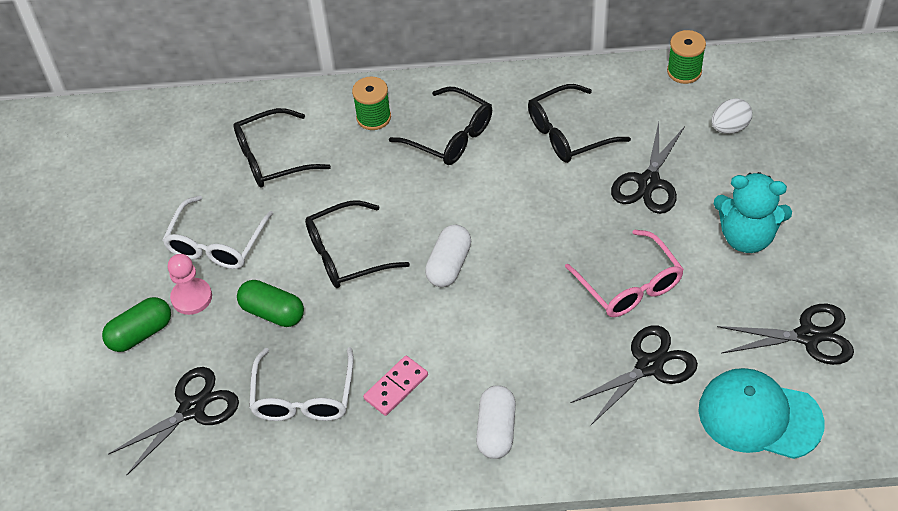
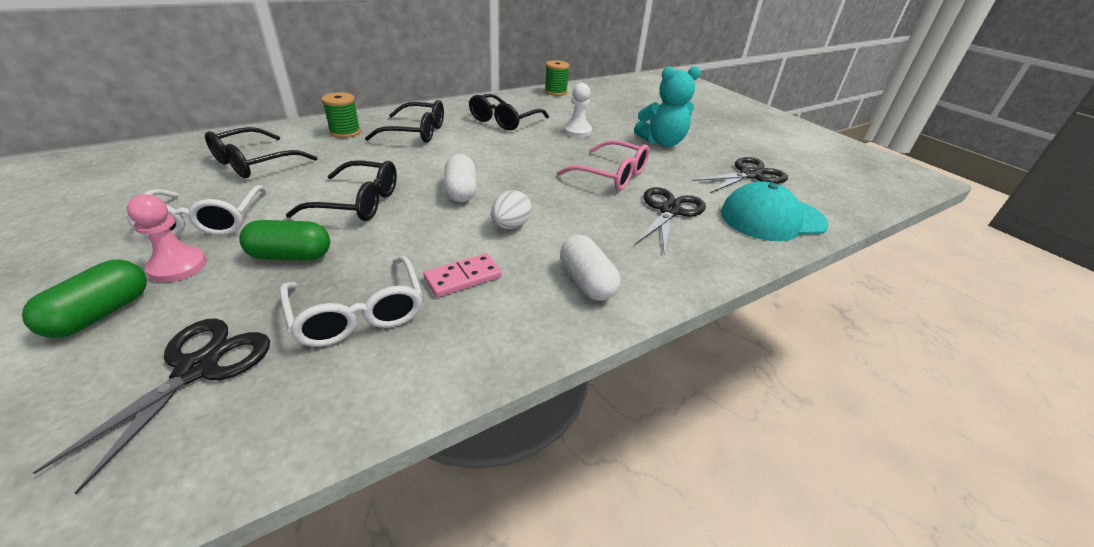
camera: 35 degrees left, 15 degrees down
black glasses [305,200,410,288] -> black glasses turned 120 degrees counterclockwise [286,160,397,221]
pink domino [363,356,428,416] -> pink domino turned 45 degrees clockwise [423,253,502,297]
black scissors [611,122,685,214] -> white pawn [563,83,592,138]
white egg [711,98,752,134] -> white egg moved to [491,190,532,229]

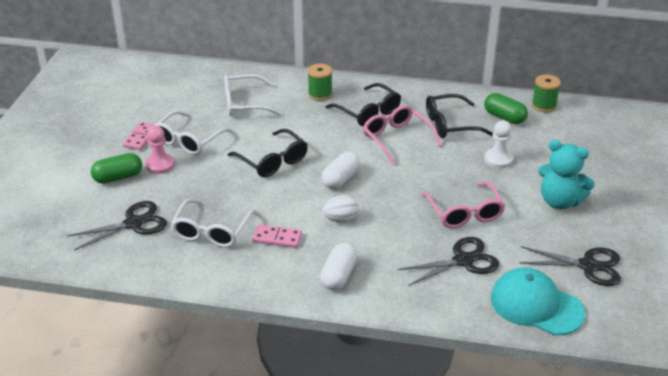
camera: 45 degrees right, 0 degrees up
black glasses [205,127,317,178] -> white glasses [224,74,281,116]
green capsule [239,220,330,261] -> green capsule moved to [484,93,528,124]
none -> pink domino [123,122,155,150]
none -> pink glasses [363,105,441,165]

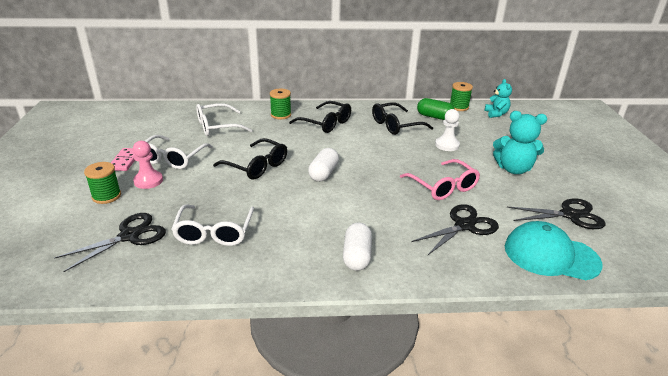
camera: 15 degrees left, 5 degrees down
green capsule [91,153,142,184] -> green spool [84,162,121,204]
pink domino [252,224,302,248] -> none
white egg [323,195,358,222] -> none
pink glasses [363,105,441,165] -> none
none -> turquoise teddy bear [485,79,512,118]

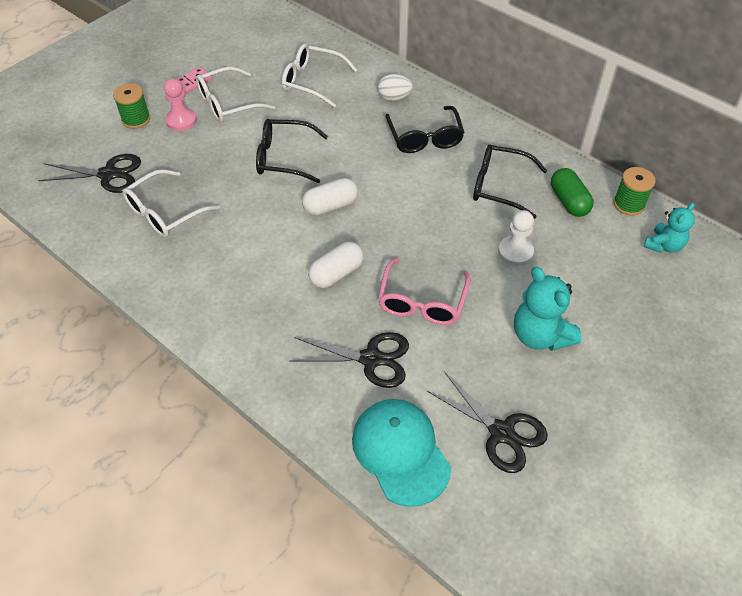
camera: 45 degrees right, 20 degrees up
black glasses [213,138,287,179] -> black glasses turned 105 degrees clockwise [256,119,328,183]
green spool [270,89,291,119] -> white egg [378,74,413,101]
white capsule [343,222,372,271] -> white capsule moved to [308,242,364,288]

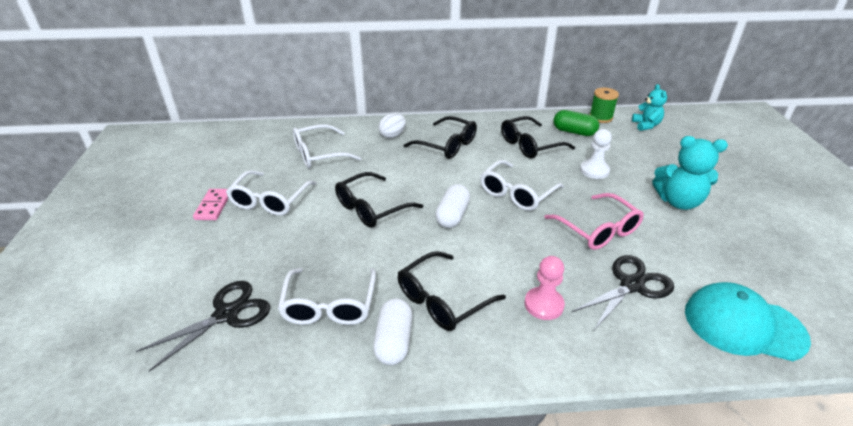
camera: 45 degrees left, 15 degrees down
green spool [113,83,150,129] -> none
pink pawn [164,79,197,131] -> pink pawn moved to [525,256,565,320]
white capsule [308,242,364,288] -> white capsule moved to [373,298,413,365]
black scissors [427,372,548,473] -> none
none -> black glasses [398,251,506,331]
none -> white glasses [480,160,564,211]

